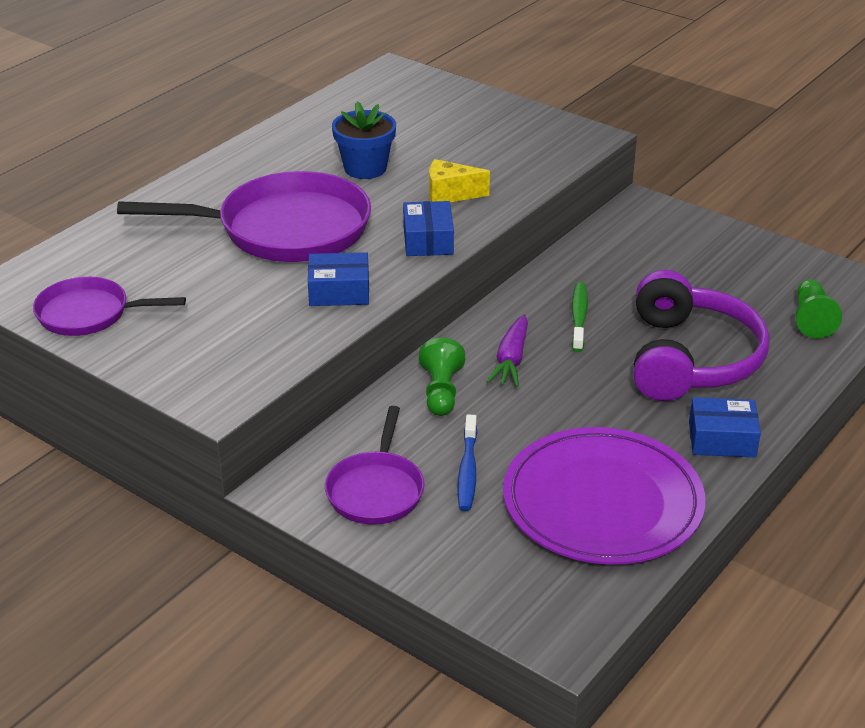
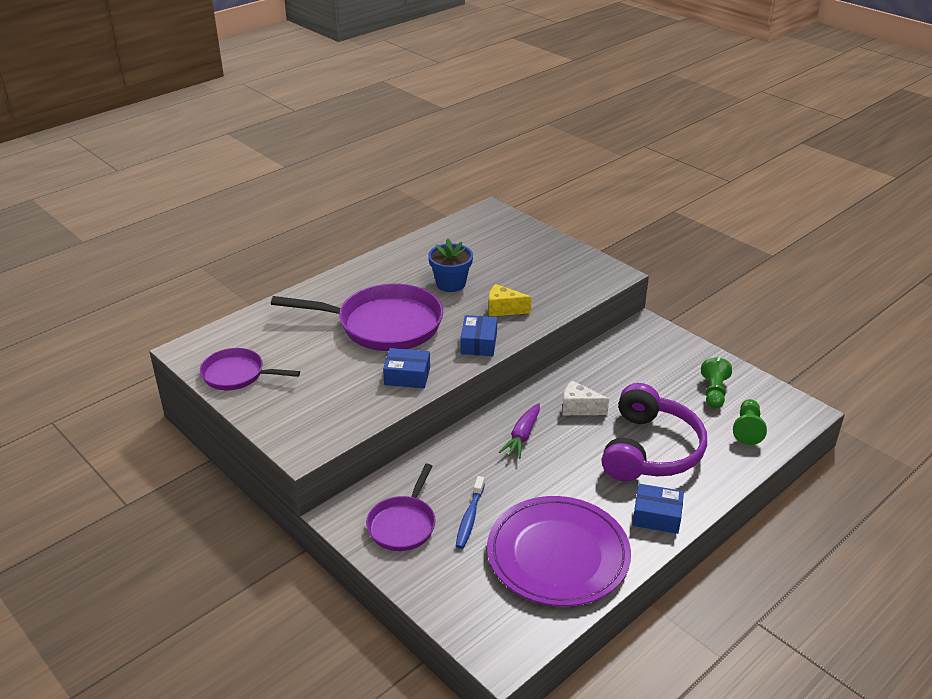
camera: 10 degrees right, 0 degrees up
green pawn [419,338,465,416] -> green pawn moved to [701,358,732,408]
green toothbrush [572,282,588,352] -> white cheese [562,380,609,415]

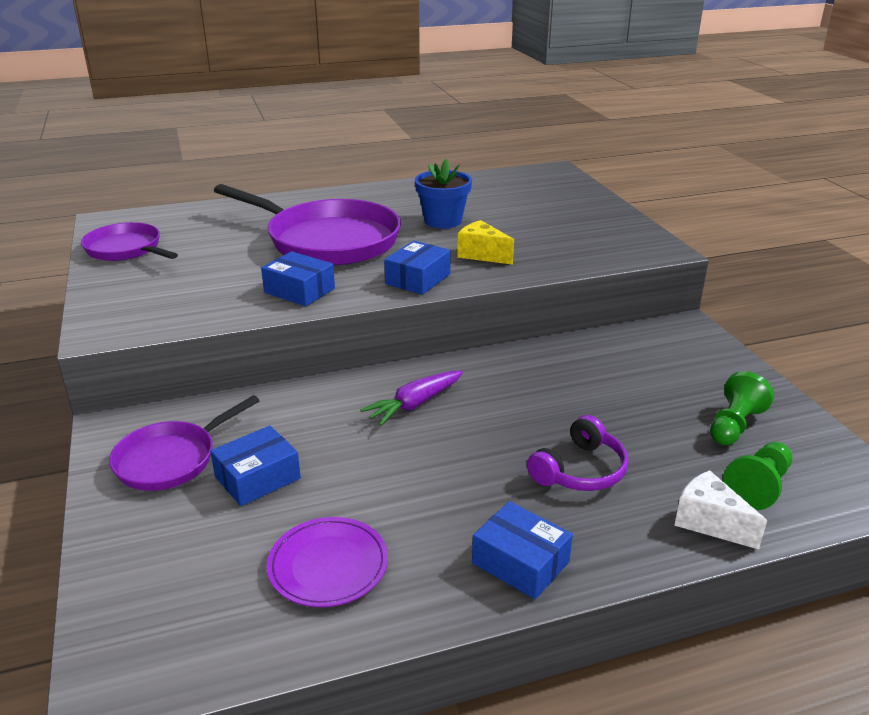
camera: 25 degrees right, 5 degrees down
blue toothbrush [456,476,485,549] -> blue box [210,426,301,506]
purple plate [487,496,631,606] -> purple plate [267,517,388,607], size x0.52
white cheese [562,380,609,415] -> white cheese moved to [674,470,767,549]
purple headphones [601,383,707,481] -> purple headphones [527,415,629,491], size x0.54

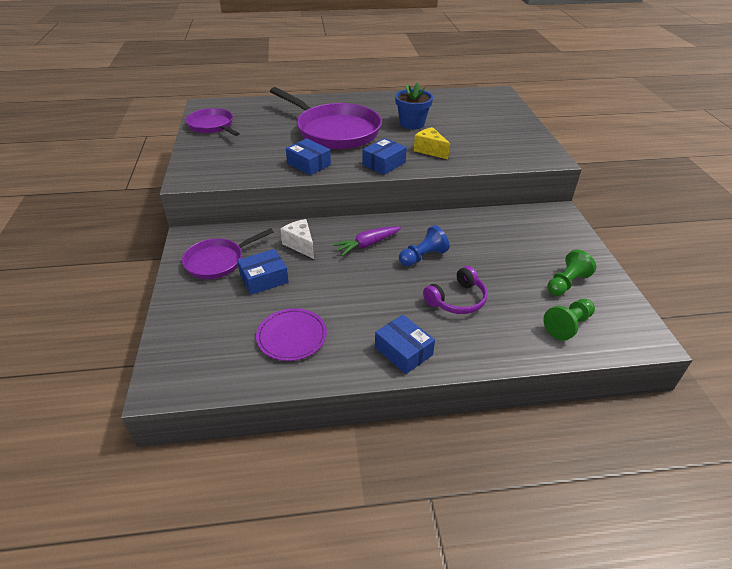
camera: 10 degrees right, 10 degrees up
white cheese [674,470,767,549] -> white cheese moved to [280,219,314,259]
none -> blue pawn [399,225,449,266]

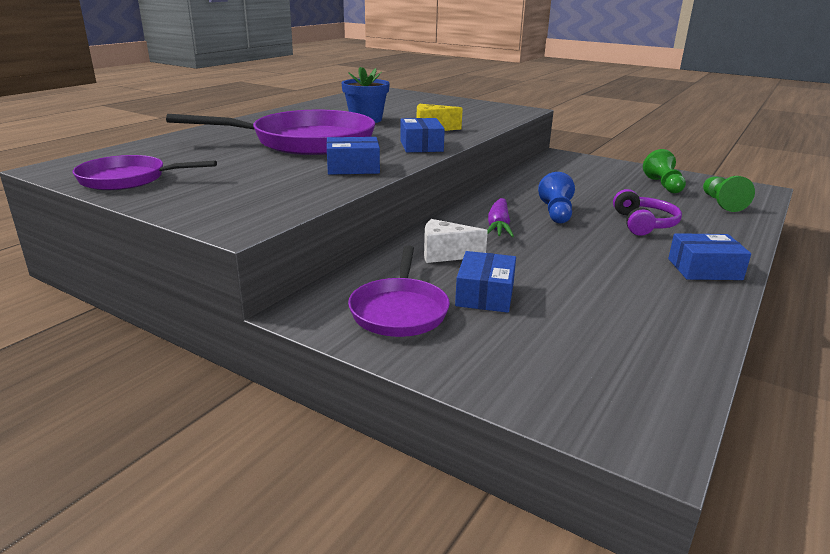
camera: 50 degrees left, 15 degrees down
purple plate [256,308,327,361] -> none

